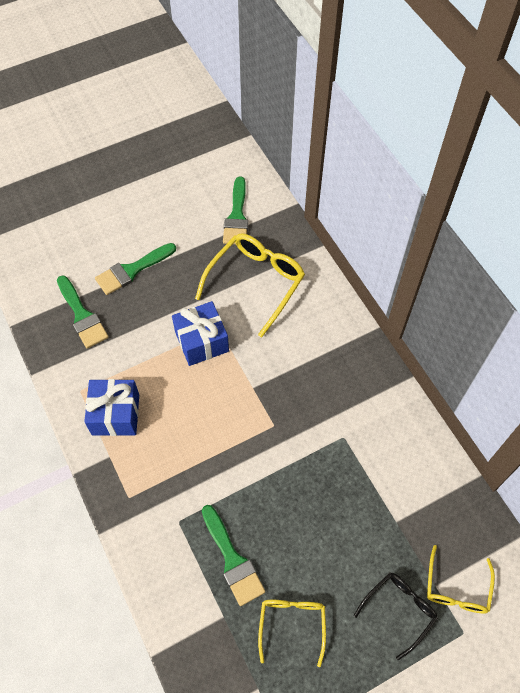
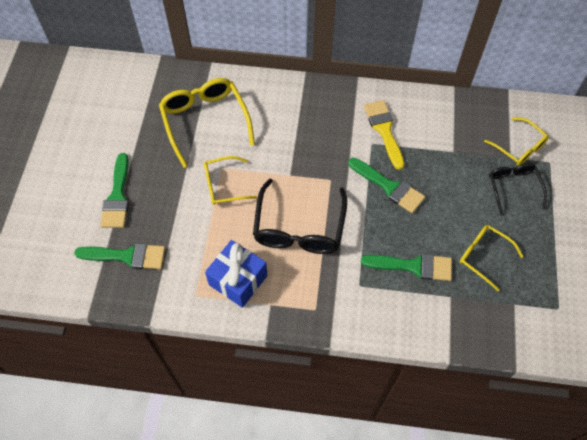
camera: 55 degrees left, 0 degrees up
blue gift [172,301,229,366] -> yellow glasses [204,156,257,205]
green brush [223,177,248,244] -> green brush moved to [348,158,425,213]
none -> black glasses [253,178,347,254]
none -> yellow brush [364,100,405,170]

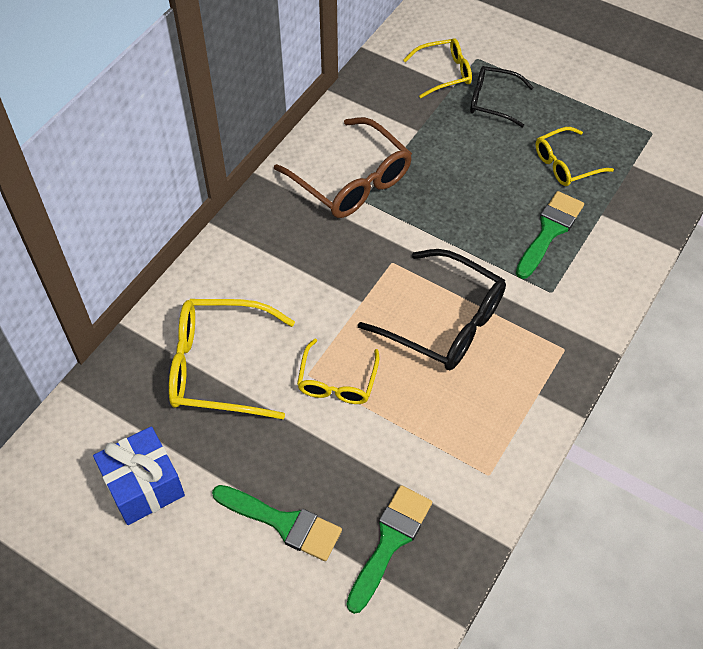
camera: 65 degrees left, 5 degrees down
blue gift [205,240,267,308] -> blue gift moved to [93,426,185,525]
green brush [348,158,425,213] -> none
yellow brush [364,100,405,170] -> brown glasses [274,117,412,218]

